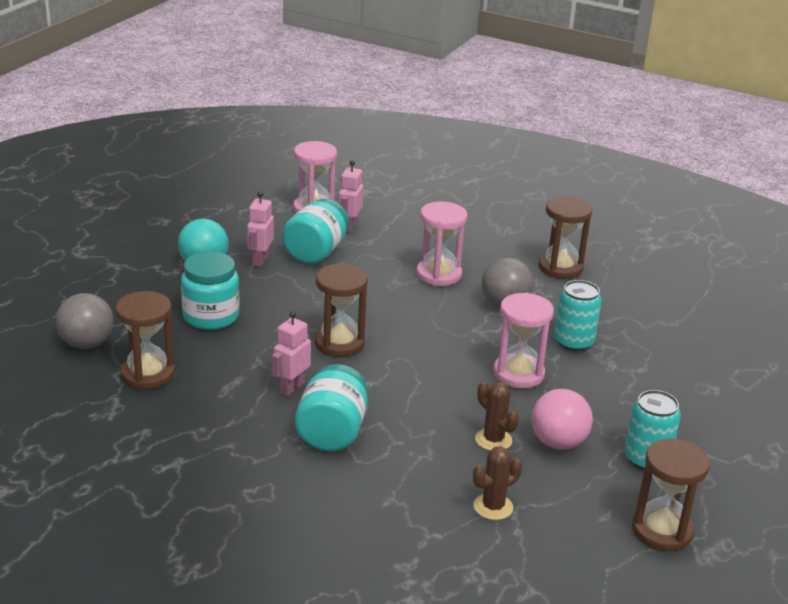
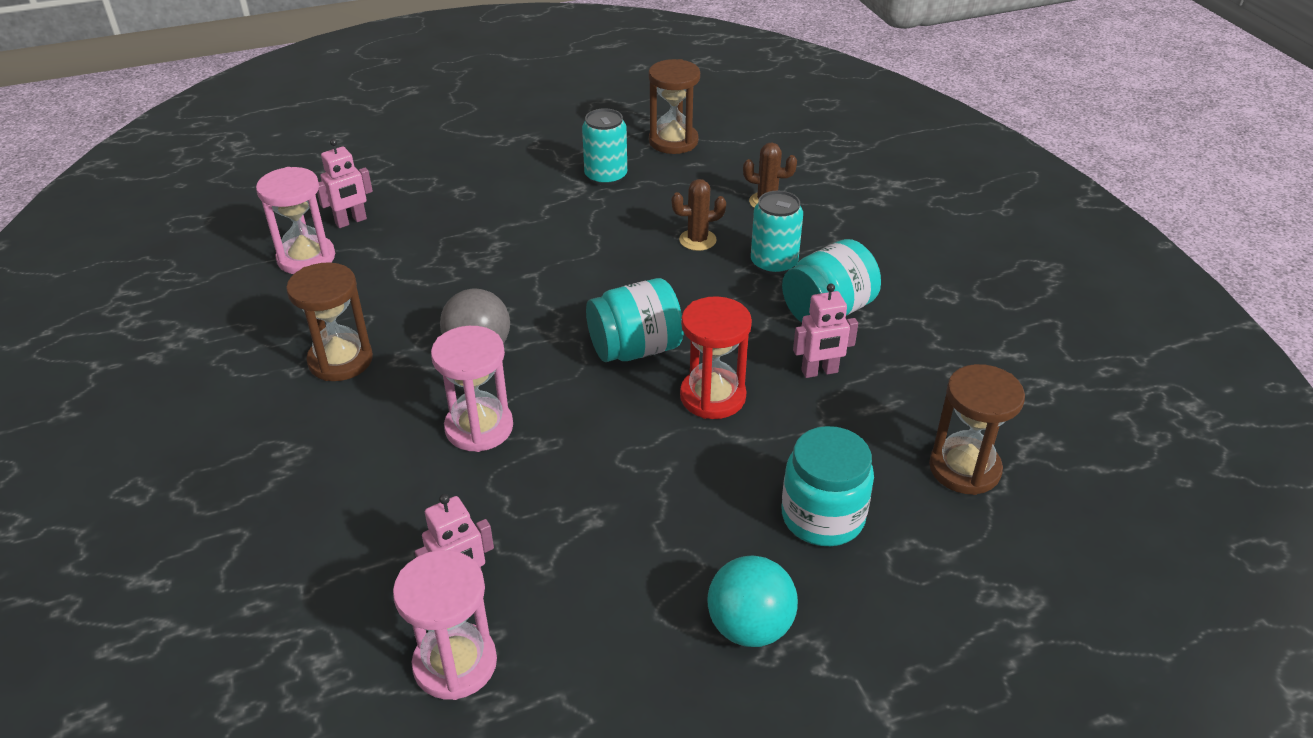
camera: 135 degrees left, 10 degrees up
grey ball [56,293,114,349] -> none
pink robot [247,191,274,267] -> pink robot moved to [317,139,373,228]
turquoise jar [282,199,349,264] -> turquoise jar moved to [586,278,684,362]
brown hourglass [315,264,368,357] -> red hourglass [680,296,752,419]
brown cactus [475,382,519,451] -> brown cactus turned 75 degrees clockwise [671,179,726,251]
pink hourglass [493,293,554,388] -> pink hourglass moved to [256,167,335,274]
pink ball [531,389,593,450] -> none
turquoise can [554,280,602,352] -> turquoise can moved to [751,191,803,275]

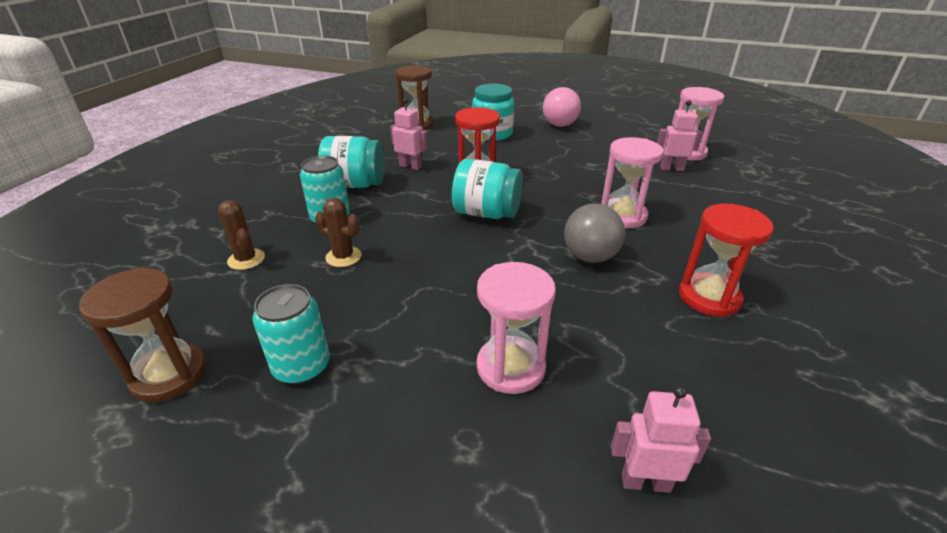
camera: 140 degrees left, 5 degrees down
pink hourglass [256,167,335,274] -> pink hourglass moved to [477,262,556,394]
brown hourglass [286,262,373,381] -> red hourglass [679,203,774,317]
turquoise ball [707,555,798,647] -> pink ball [543,87,581,127]

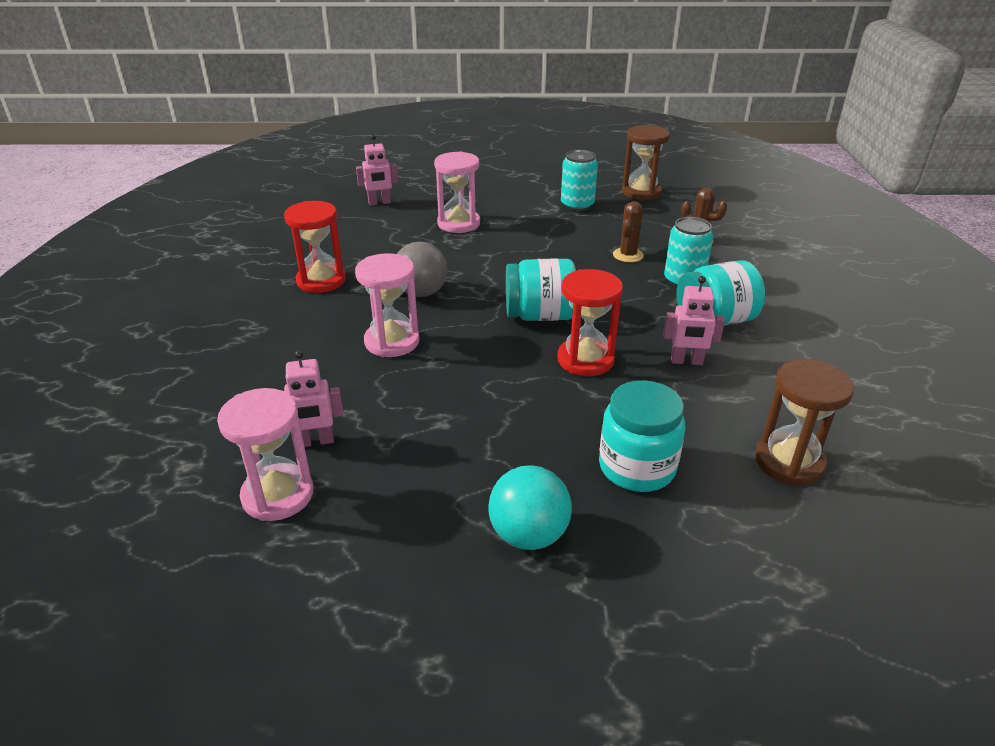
camera: 160 degrees right, 0 degrees up
brown cactus [315,198,361,267] -> brown cactus turned 75 degrees counterclockwise [613,201,644,263]
pink ball [543,87,581,127] -> turquoise ball [488,466,572,550]

